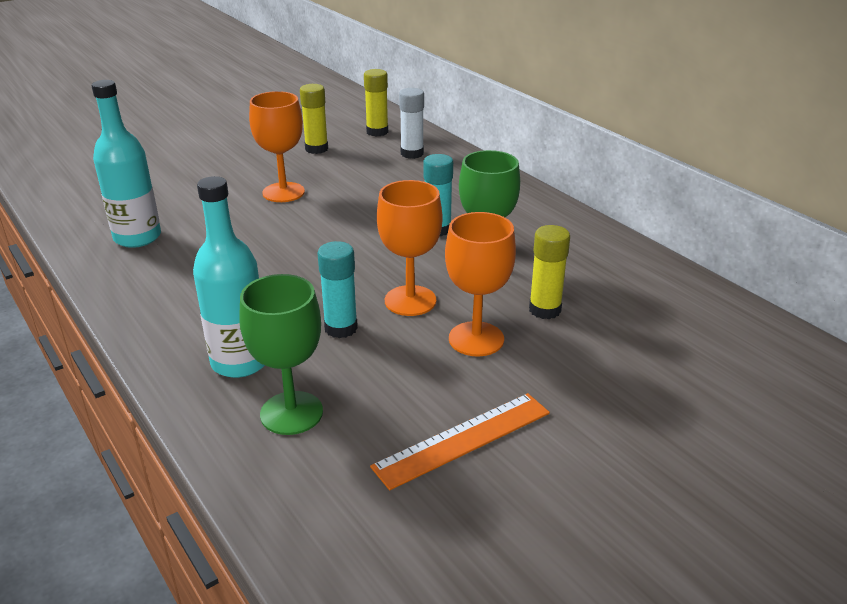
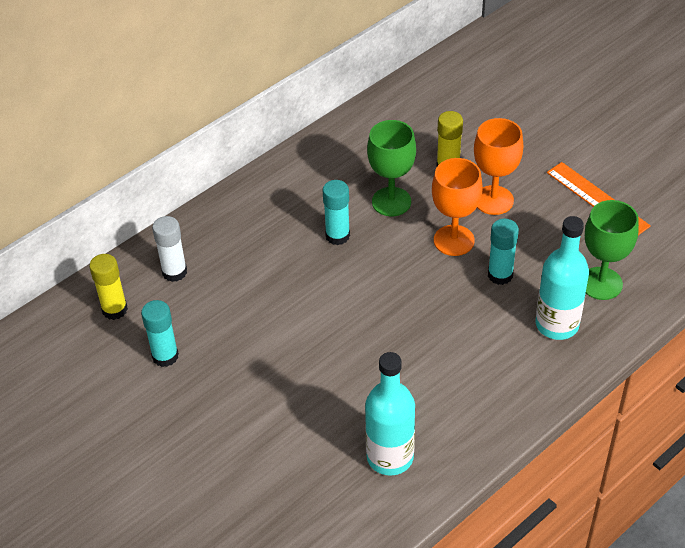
camera: 95 degrees left, 15 degrees up
orange goblet [249,91,305,202] -> none
yellow glue stick [300,84,328,154] -> turquoise glue stick [141,300,179,367]

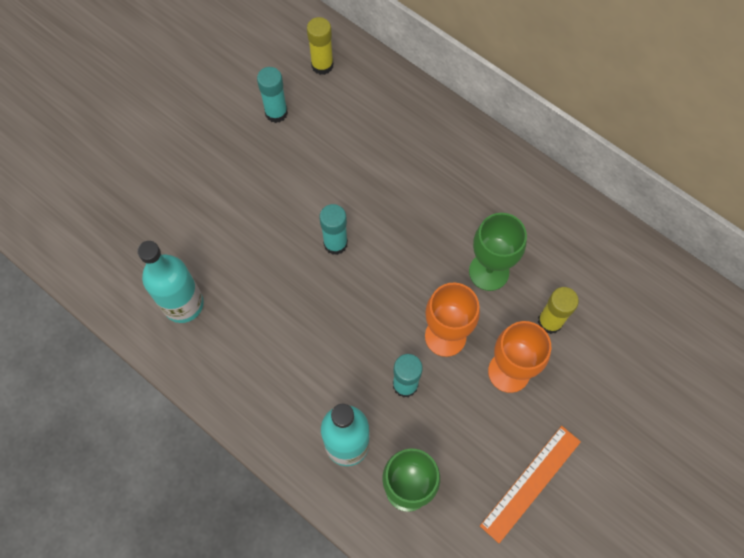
camera: 80 degrees right, 20 degrees up
white glue stick [152,216,187,282] -> none
turquoise glue stick [322,180,350,245] -> turquoise glue stick moved to [319,204,348,255]

